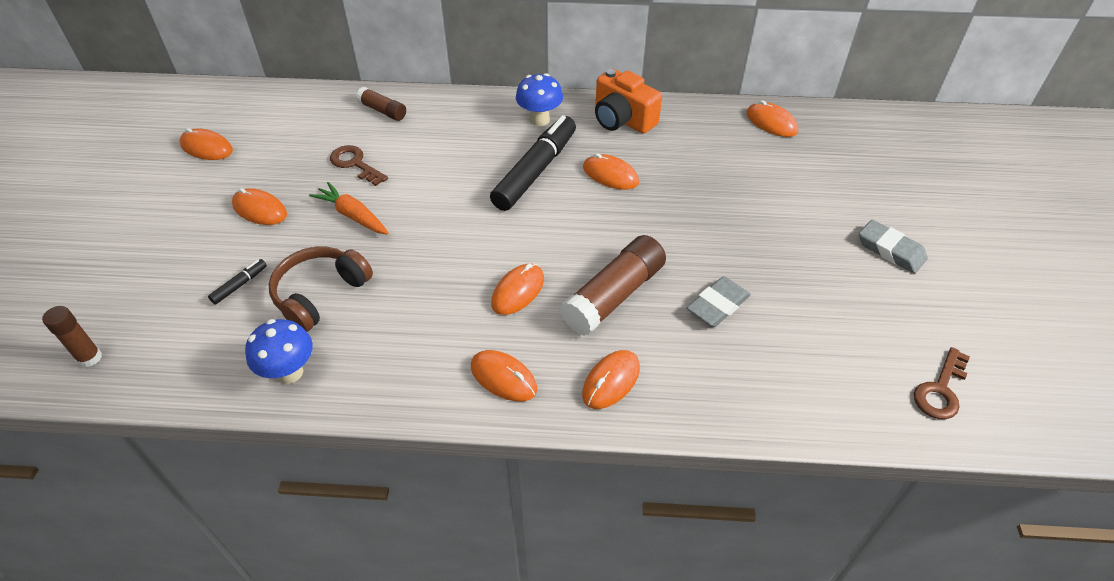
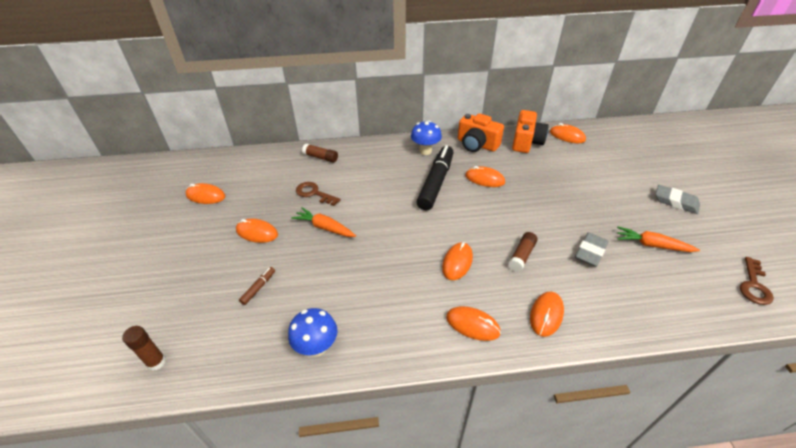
camera: 10 degrees left, 5 degrees down
black marker [208,259,267,304] -> brown marker [239,267,275,305]
brown headphones [269,246,373,332] -> none
brown glue stick [560,235,666,336] -> brown glue stick [508,232,538,272], size x0.55
none -> orange camera [512,110,548,153]
none -> orange carrot [617,226,700,252]

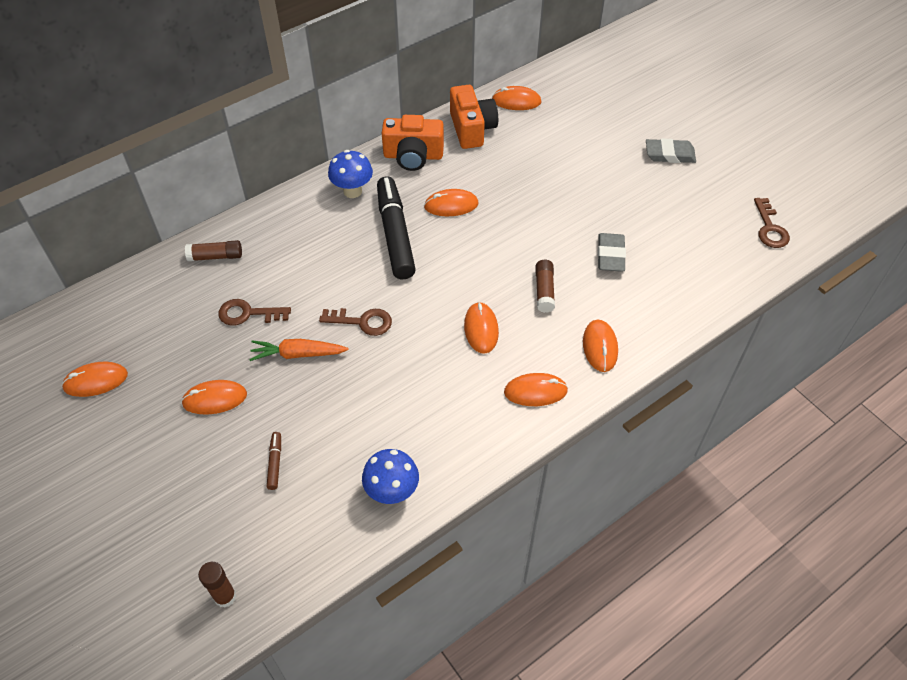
camera: 30 degrees left, 10 degrees up
orange carrot [617,226,700,252] -> none
none -> brown key [319,308,392,336]

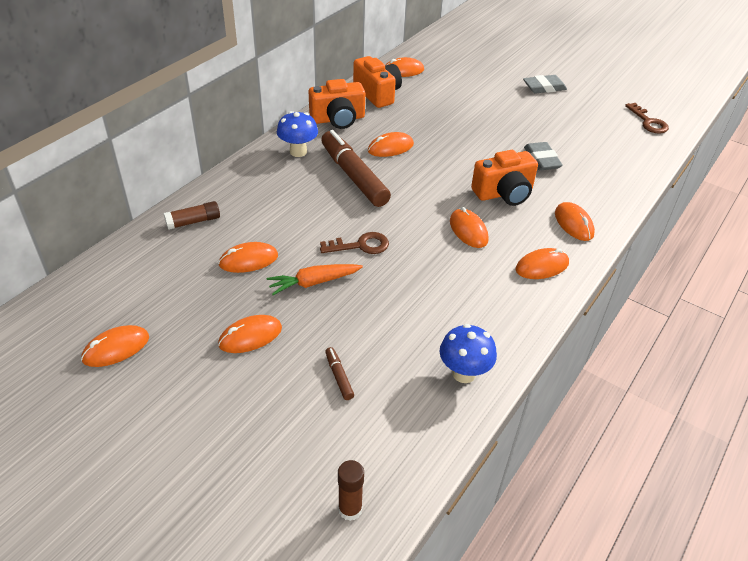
camera: 20 degrees left, 10 degrees down
brown key [218,299,291,326] -> orange mouse [218,242,278,273]
black marker [377,176,416,279] -> brown marker [321,130,391,207]
brown glue stick [535,260,555,313] -> orange camera [471,150,538,206]

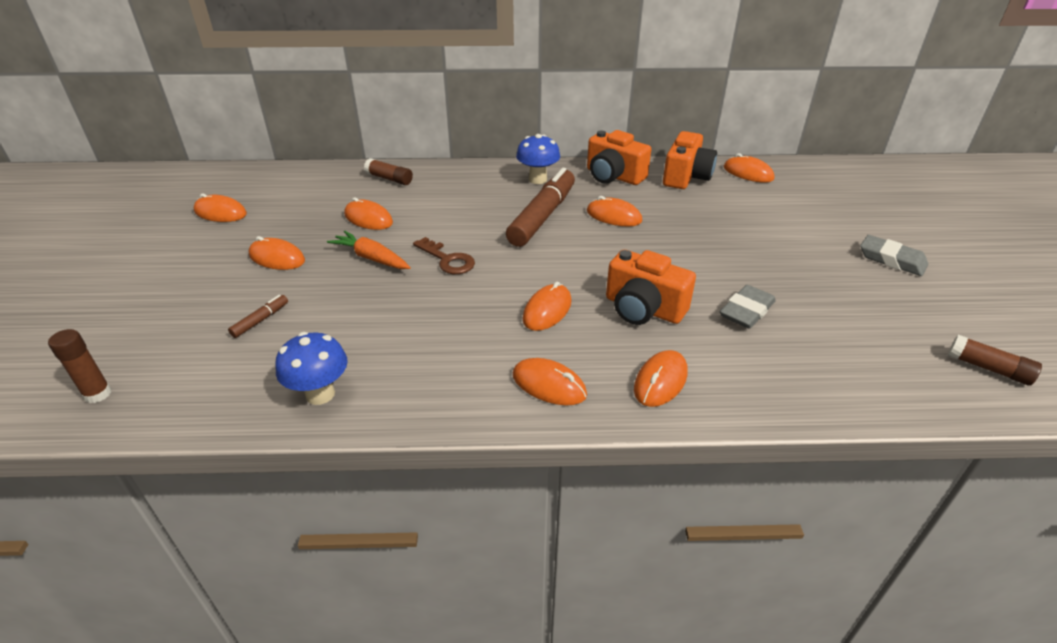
camera: 55 degrees right, 5 degrees down
brown key [625,103,669,133] -> brown glue stick [948,335,1042,386]

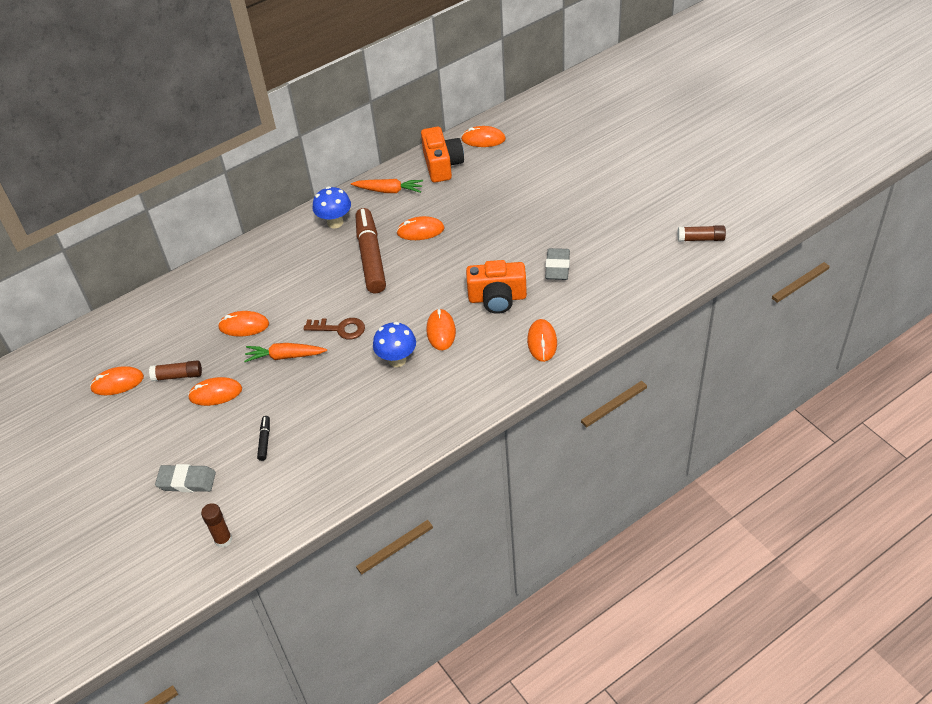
camera: 30 degrees left, 10 degrees up
brown marker [228,295,288,338] -> black marker [257,416,270,461]
blue mushroom [275,332,348,405] -> blue mushroom moved to [373,322,416,367]
brown glue stick [364,158,413,185] -> brown glue stick moved to [149,360,202,381]
orange mouse [513,358,587,405] -> none
orange camera [587,130,651,185] -> orange carrot [351,179,423,193]
grey eraser [860,235,928,276] -> grey eraser moved to [155,464,216,492]

